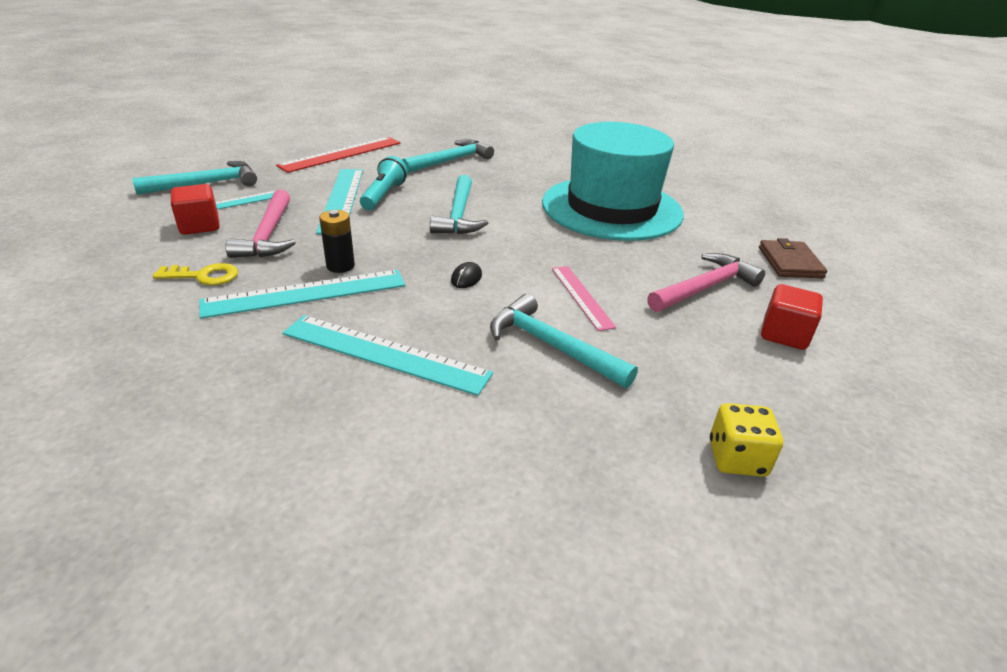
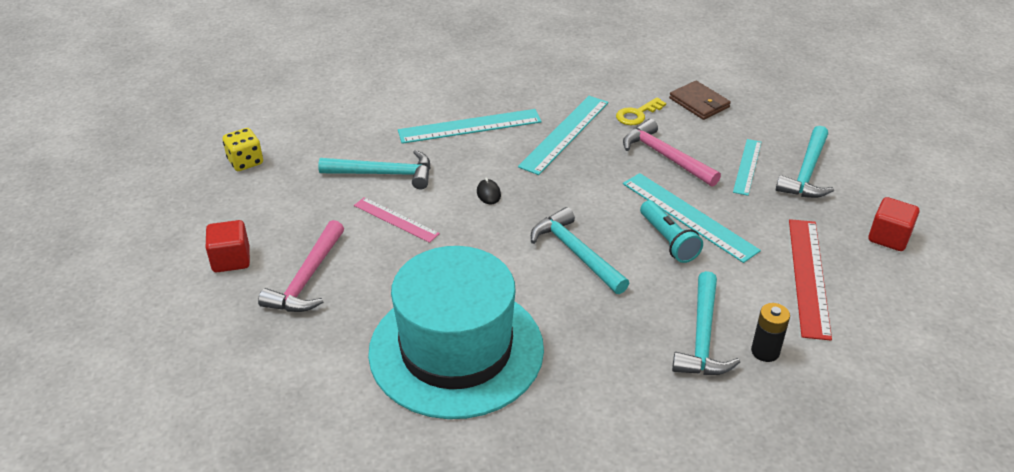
camera: 145 degrees right, 5 degrees up
red cube [171,184,220,235] -> red cube moved to [869,197,919,251]
black battery [319,210,355,273] -> black battery moved to [751,303,790,362]
brown wallet [759,238,827,278] -> brown wallet moved to [669,81,731,120]

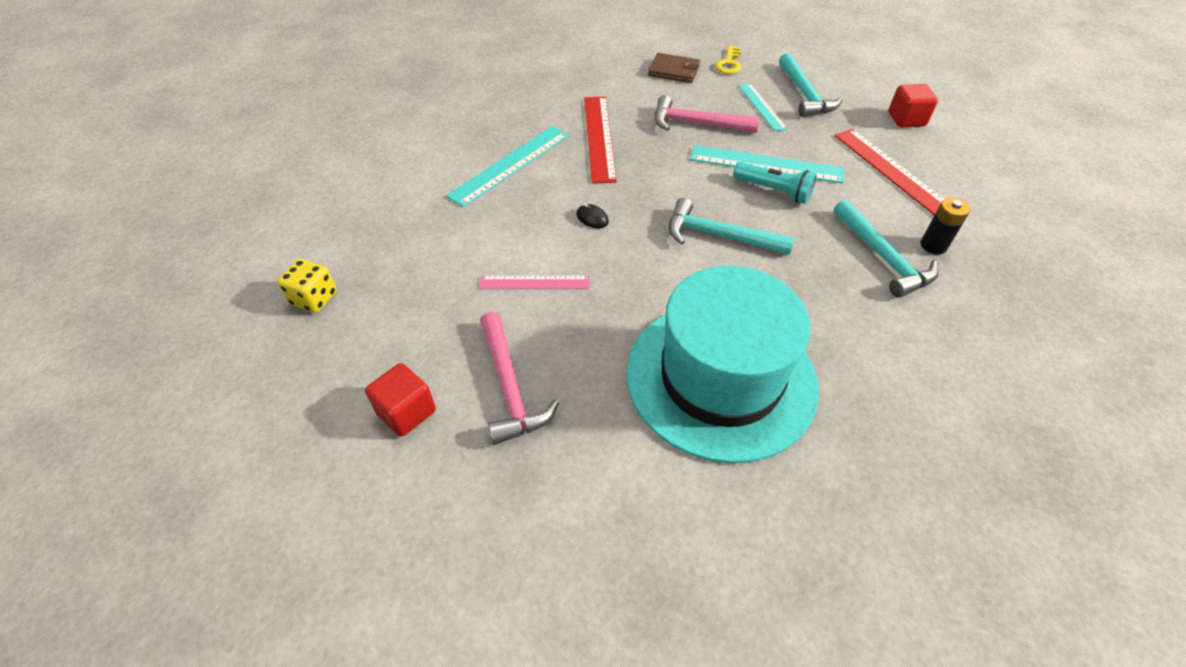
camera: 35 degrees left, 10 degrees up
turquoise hammer [318,150,431,189] -> none
turquoise ruler [518,96,608,175] -> red ruler [584,97,617,184]
yellow key [616,97,666,125] -> yellow key moved to [715,46,741,74]

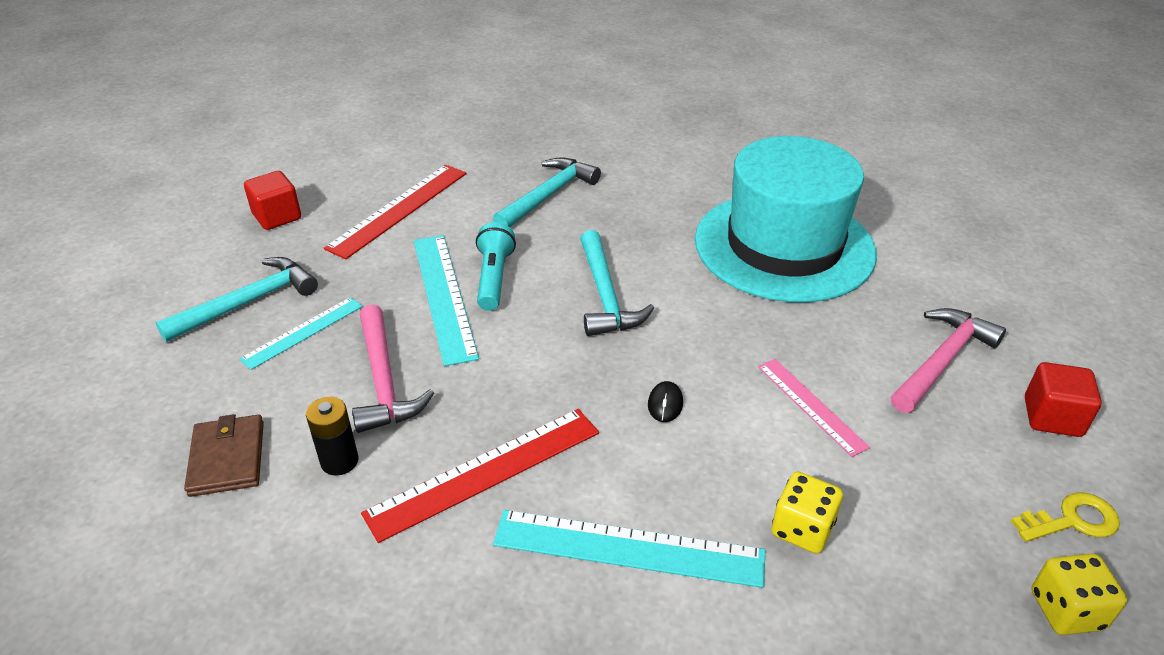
camera: 120 degrees left, 10 degrees down
yellow key [715,46,741,74] -> yellow key moved to [1011,493,1120,542]
black battery [921,198,970,255] -> black battery moved to [306,397,358,476]
none -> yellow dice [772,472,843,554]

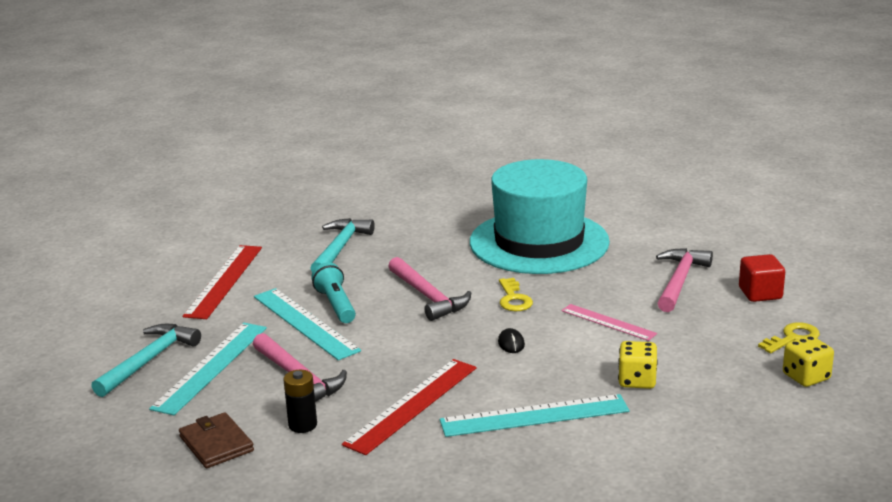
camera: 20 degrees left, 15 degrees down
turquoise ruler [239,297,363,370] -> turquoise ruler [149,323,267,415], size x1.63
red cube [244,171,301,230] -> none
turquoise hammer [580,230,654,336] -> pink hammer [388,257,471,321]
none -> yellow key [499,278,533,311]

